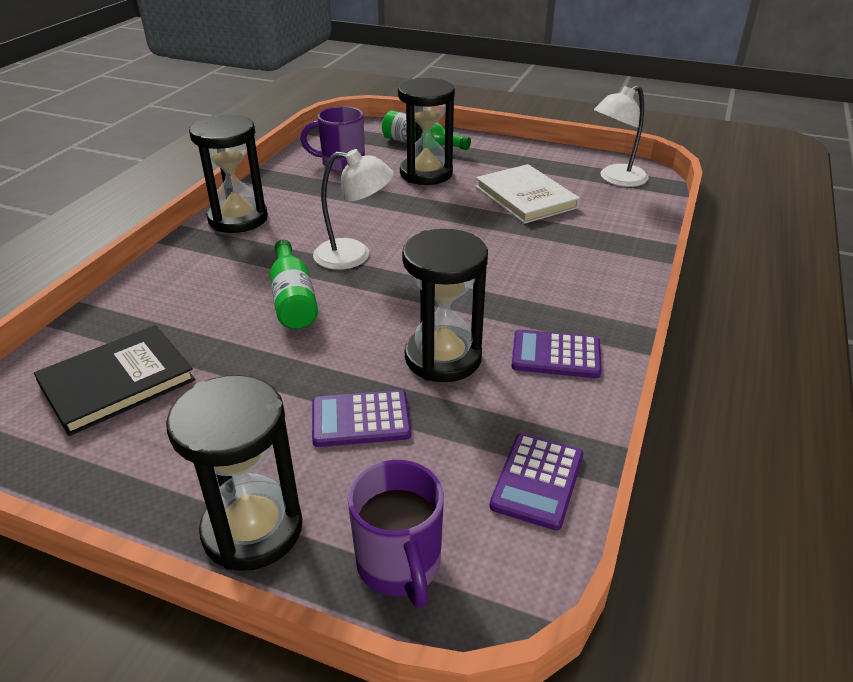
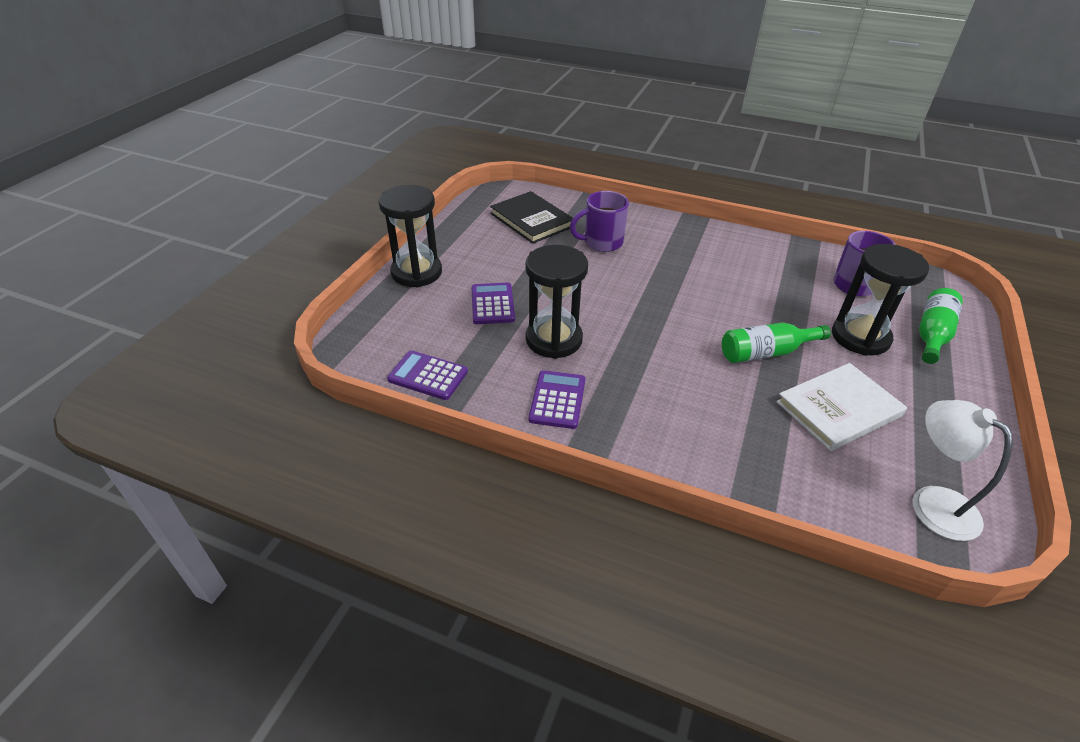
camera: 90 degrees right, 5 degrees up
black hourglass [189,114,268,233] -> none
green bottle [270,239,318,329] -> green bottle moved to [722,323,831,363]
white lamp [313,149,394,270] -> none
purple mug [348,460,444,609] -> purple mug moved to [570,191,629,252]

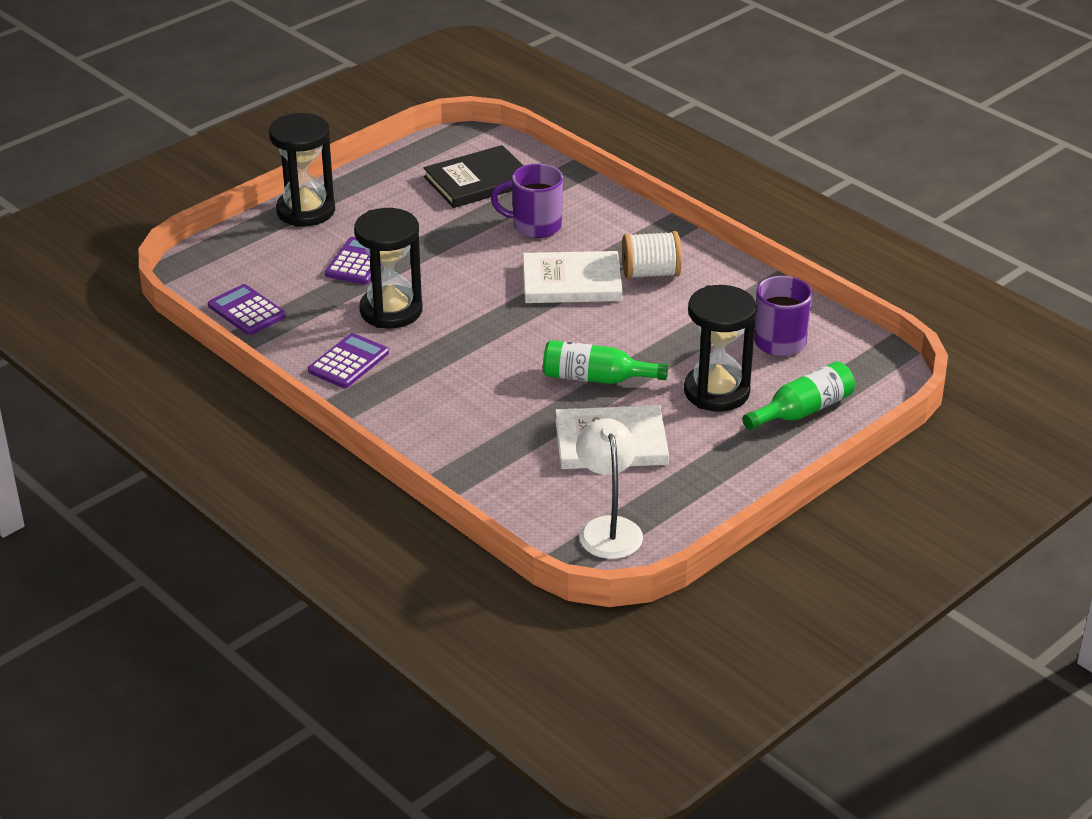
camera: 25 degrees right, 5 degrees down
black book [490,191,573,244] -> black book turned 75 degrees clockwise [423,145,523,208]
none -> white book [523,251,623,303]
none -> white spool [622,231,682,279]

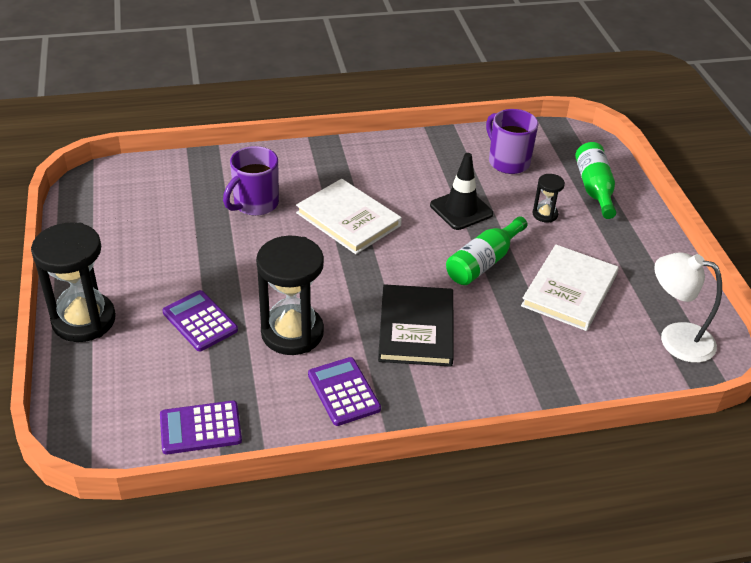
camera: 60 degrees left, 5 degrees up
black book [423,145,523,208] -> black book moved to [378,284,454,367]
white book [523,251,623,303] -> white book turned 75 degrees counterclockwise [296,179,402,254]
white spool [622,231,682,279] -> none
black hourglass [684,285,757,411] -> black hourglass [532,174,565,223], size x0.47
none -> black traffic cone [430,153,493,230]

